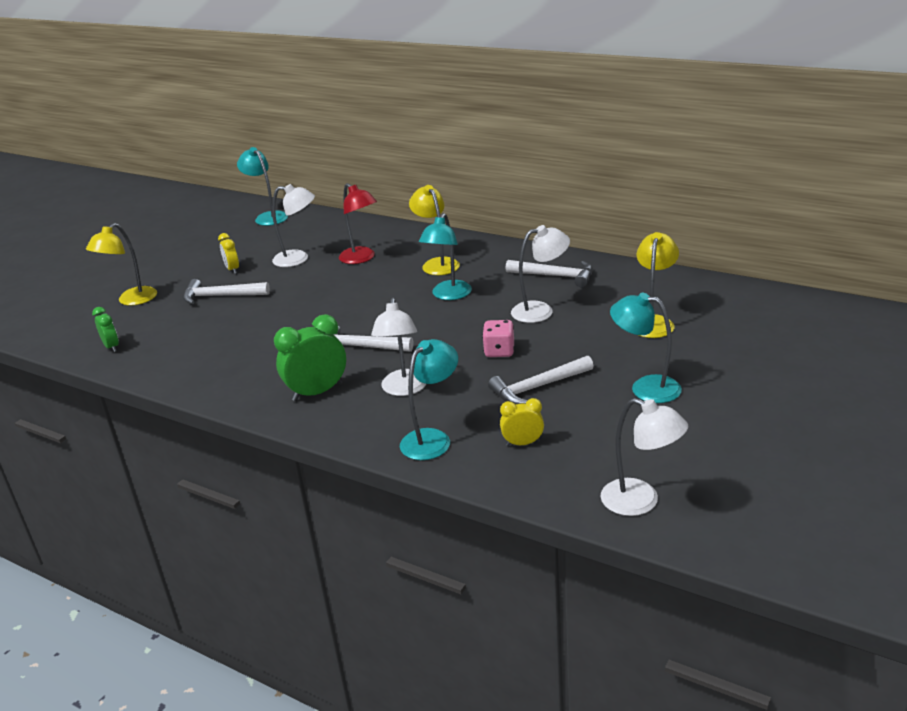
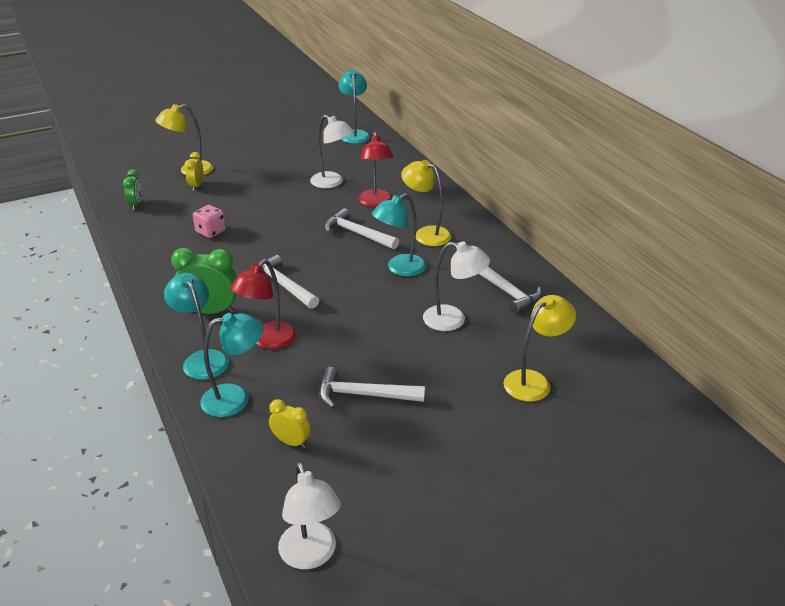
camera: 30 degrees right, 5 degrees up
white hammer [183,279,270,304] -> white hammer moved to [325,208,399,250]
yellow clock [218,233,239,274] -> yellow clock moved to [185,152,203,191]
white lamp [371,297,426,396] -> red lamp [230,259,296,349]
yellow lamp [409,185,460,275] -> yellow lamp turned 60 degrees counterclockwise [401,160,451,246]
pink dice [482,320,514,357] -> pink dice moved to [193,205,226,238]
turquoise lamp [610,293,682,403] -> turquoise lamp moved to [164,273,229,380]

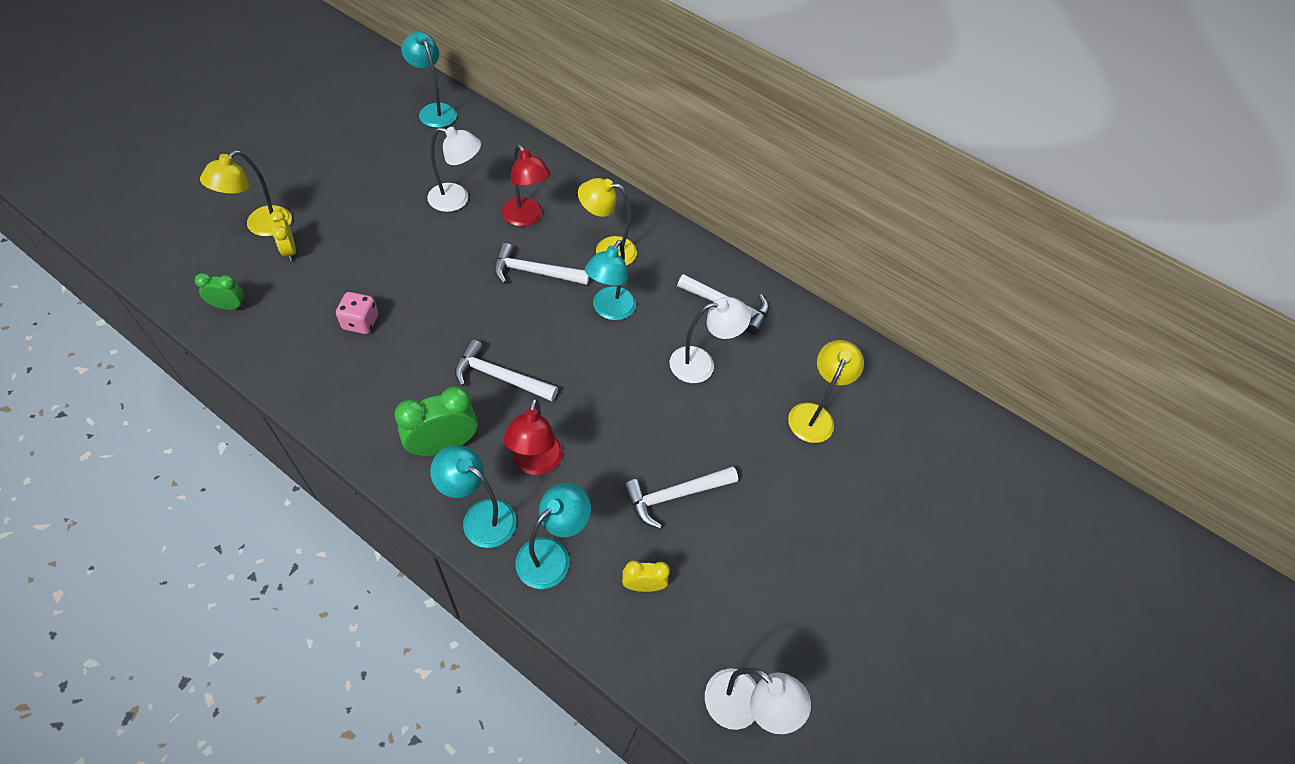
camera: 35 degrees left, 20 degrees up
green clock [123,170,143,210] -> green clock turned 60 degrees counterclockwise [195,273,245,310]

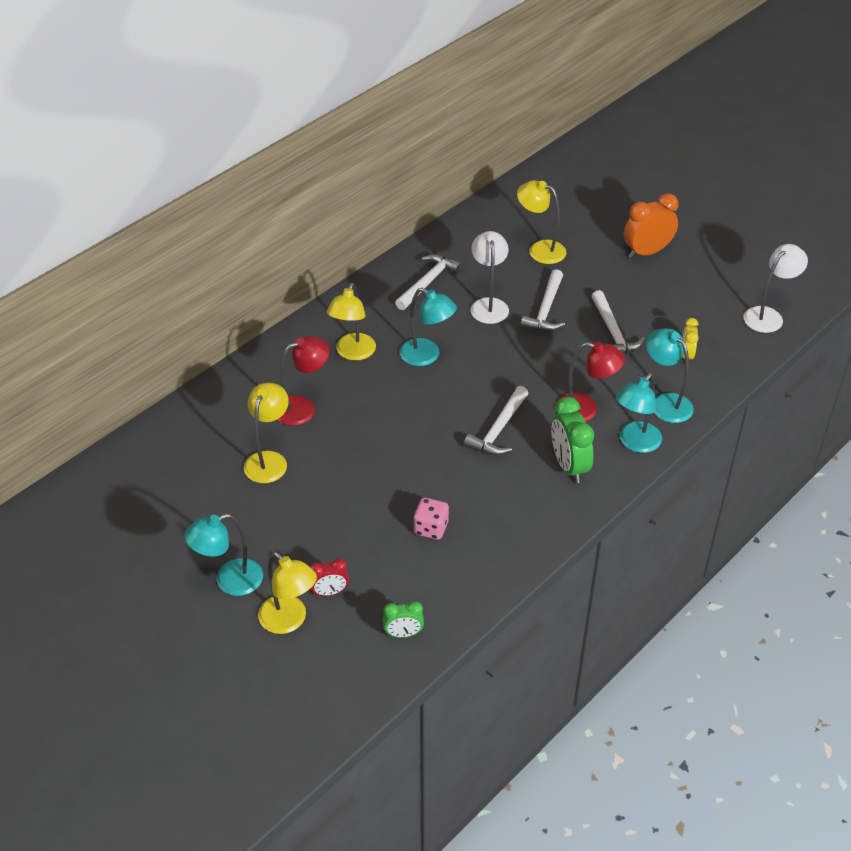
camera: 75 degrees left, 10 degrees down
green clock [195,273,245,310] -> green clock turned 105 degrees counterclockwise [383,601,424,638]
yellow clock [270,211,296,261] -> red clock [310,558,349,596]
turquoise lamp [401,32,457,128] -> turquoise lamp moved to [184,514,263,596]
white lamp [427,127,481,212] -> yellow lamp [244,383,289,483]
white hammer [494,243,589,285] -> white hammer moved to [520,269,565,332]
none -> orange clock [624,193,678,258]

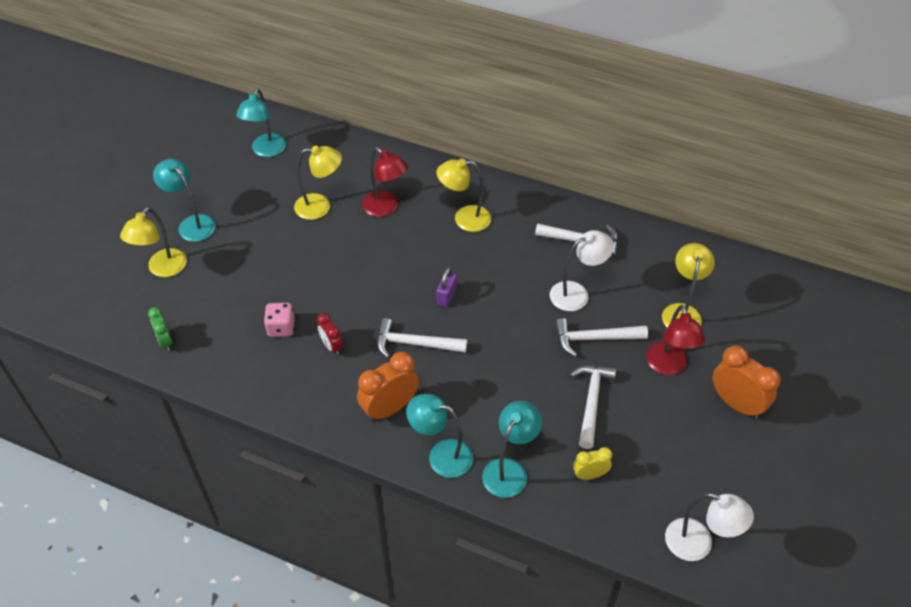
camera: 70 degrees right, 5 degrees up
red clock [310,558,349,596] -> red clock moved to [317,313,343,355]
turquoise lamp [400,288,457,366] -> turquoise lamp moved to [236,88,286,157]
green clock [551,397,594,483] -> orange clock [357,352,419,422]
red lamp [556,341,625,422] -> red lamp moved to [646,305,705,375]
white hammer [592,290,645,354] -> white hammer turned 135 degrees clockwise [570,365,616,449]
none -> purple padlock [436,267,457,307]

